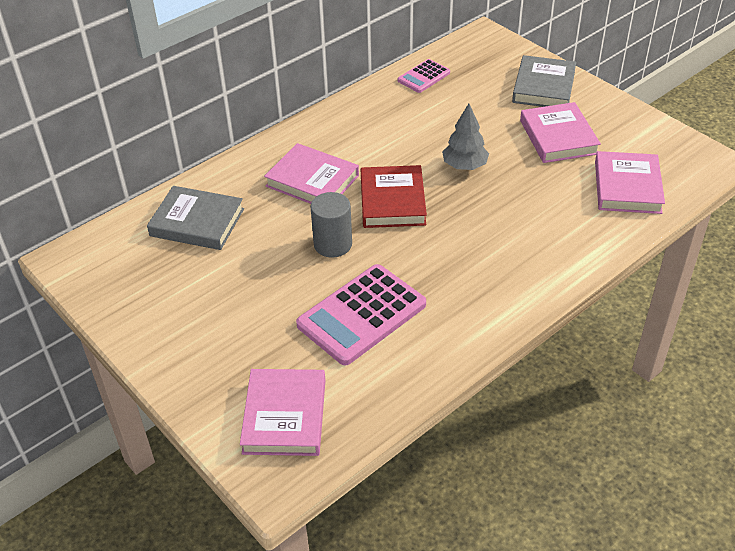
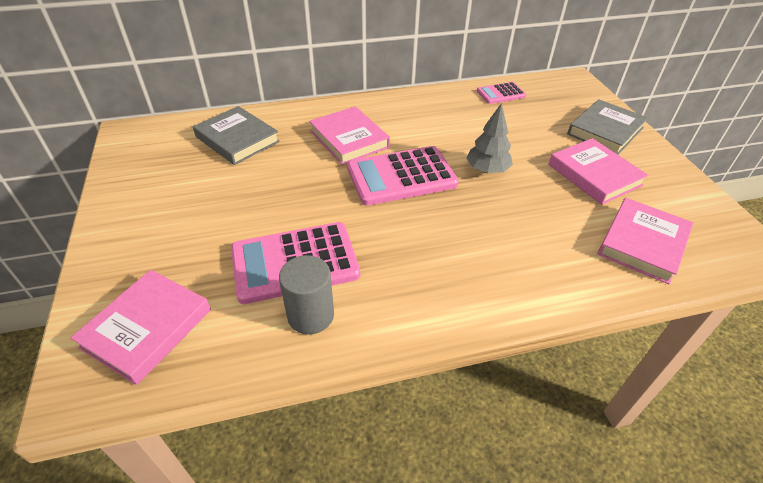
camera: 25 degrees right, 0 degrees up
grey cylinder [311,192,352,258] -> grey cylinder moved to [279,255,334,334]
red book [361,165,427,228] -> pink calculator [347,146,459,206]
pink book [520,102,601,163] -> pink book turned 45 degrees counterclockwise [548,138,648,205]

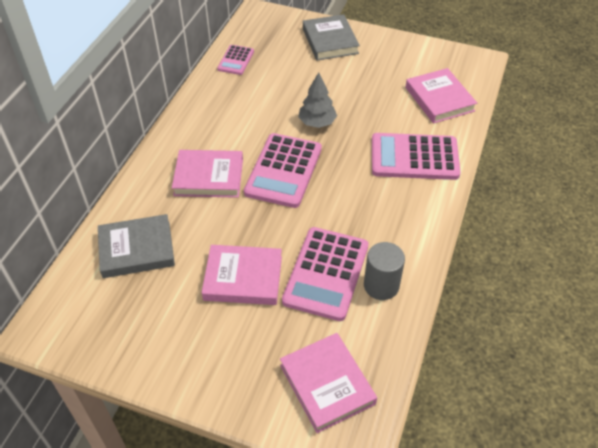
camera: 55 degrees left, 5 degrees up
pink book [548,138,648,205] -> pink book moved to [202,245,282,305]
none -> pink calculator [372,133,461,180]

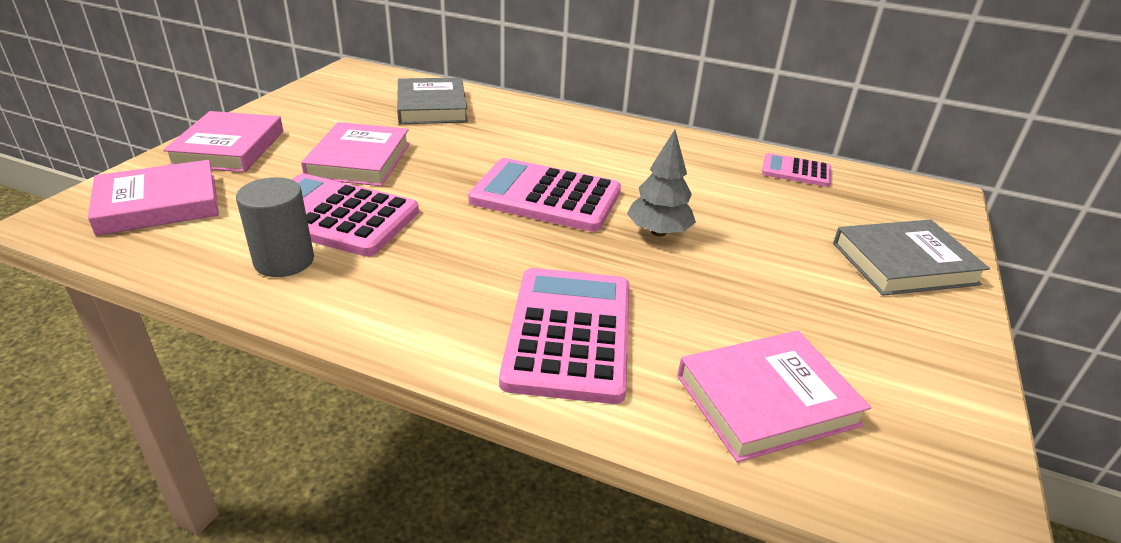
camera: 90 degrees right, 15 degrees down
pink book [172,150,243,198] -> pink book moved to [163,111,283,172]

